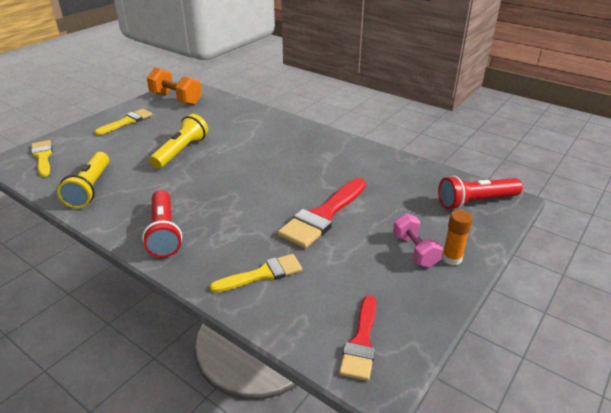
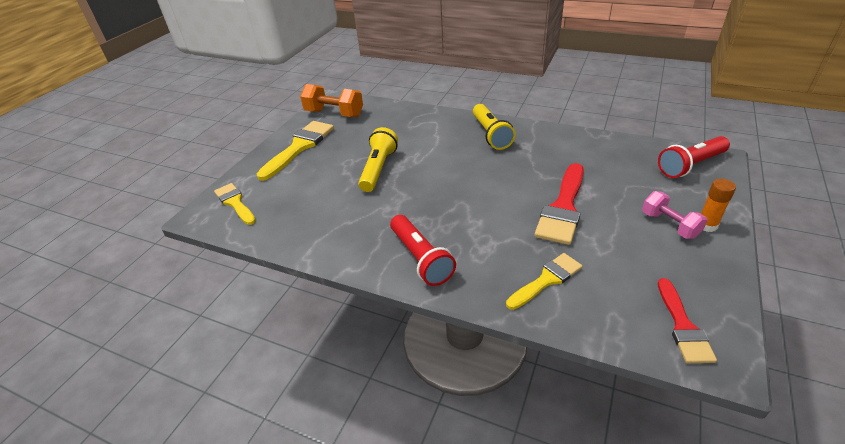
camera: 10 degrees left, 5 degrees up
yellow flashlight [57,152,109,208] -> yellow flashlight moved to [473,104,515,150]
yellow brush [94,109,152,135] -> yellow brush [257,121,334,181], size x1.58

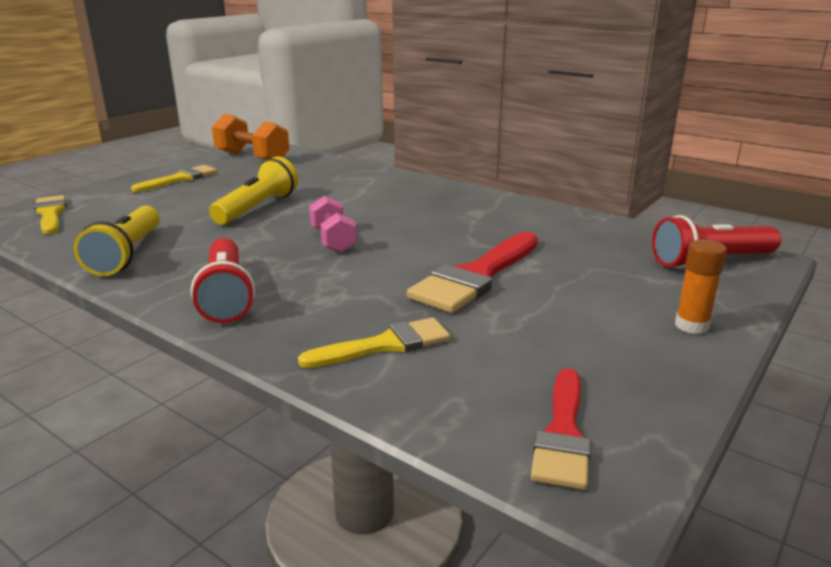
camera: 10 degrees right, 15 degrees down
yellow brush [257,121,334,181] -> yellow brush [131,165,217,192], size x0.63
yellow flashlight [473,104,515,150] -> yellow flashlight moved to [74,206,160,276]
pink dumbbell [642,191,707,239] -> pink dumbbell moved to [309,196,357,253]

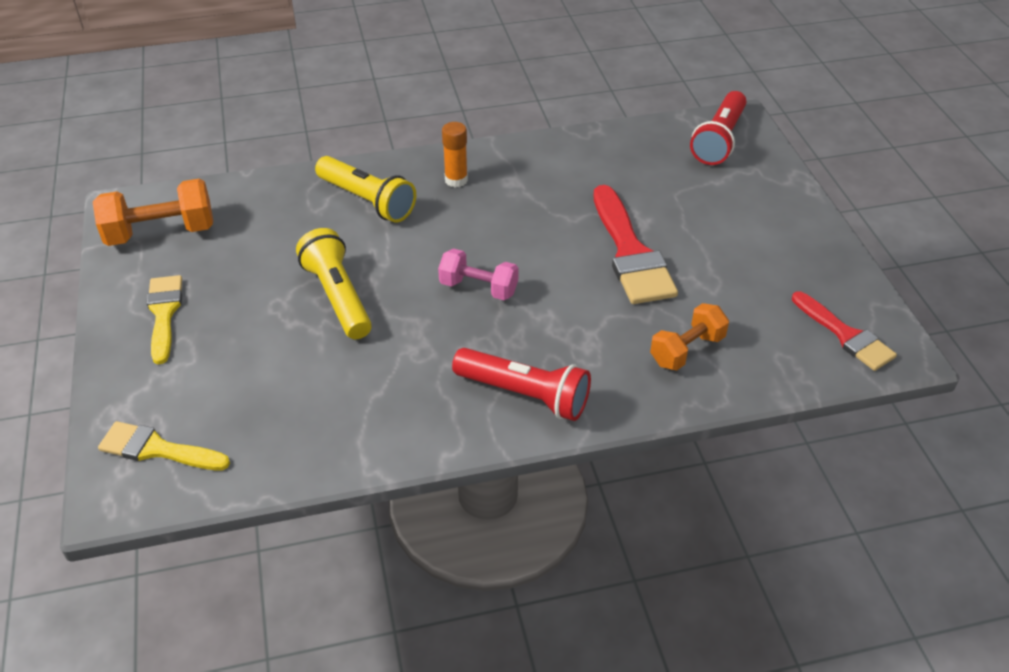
camera: 50 degrees left, 20 degrees up
yellow flashlight [74,206,160,276] -> yellow flashlight moved to [315,156,416,222]
yellow brush [298,317,451,368] -> orange dumbbell [650,303,729,371]
orange glue stick [675,240,727,334] -> orange glue stick moved to [442,122,468,188]

